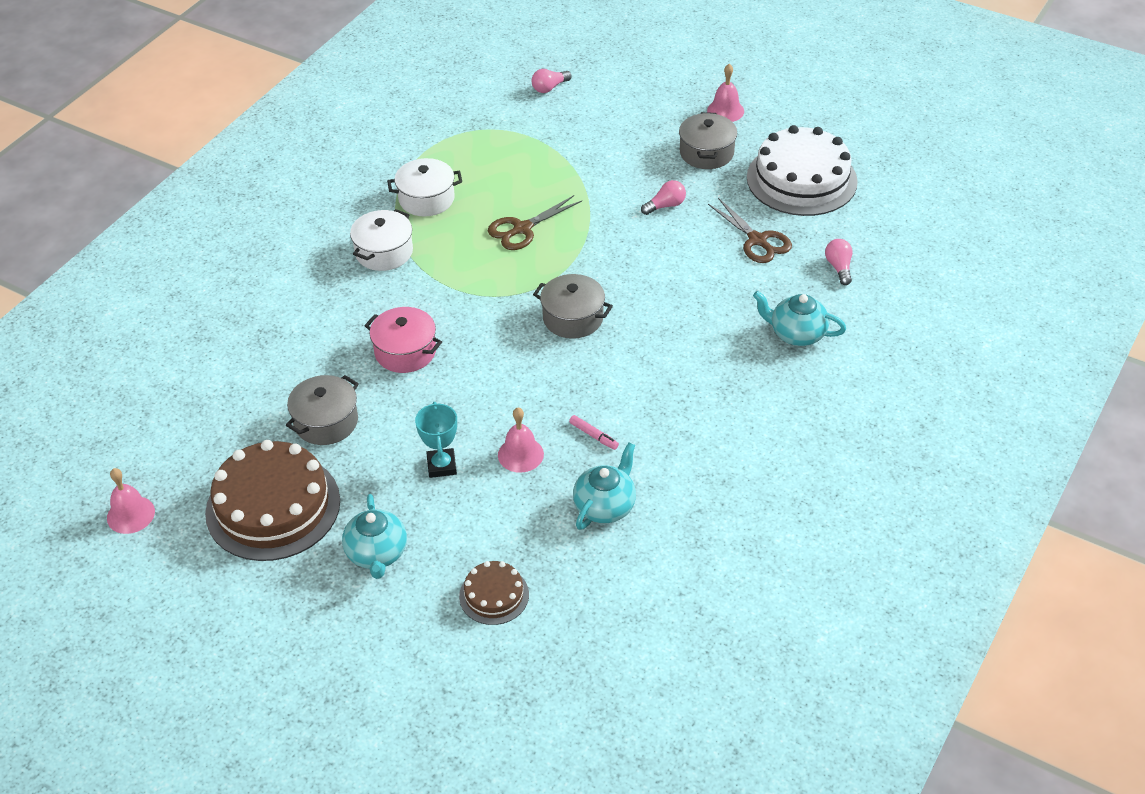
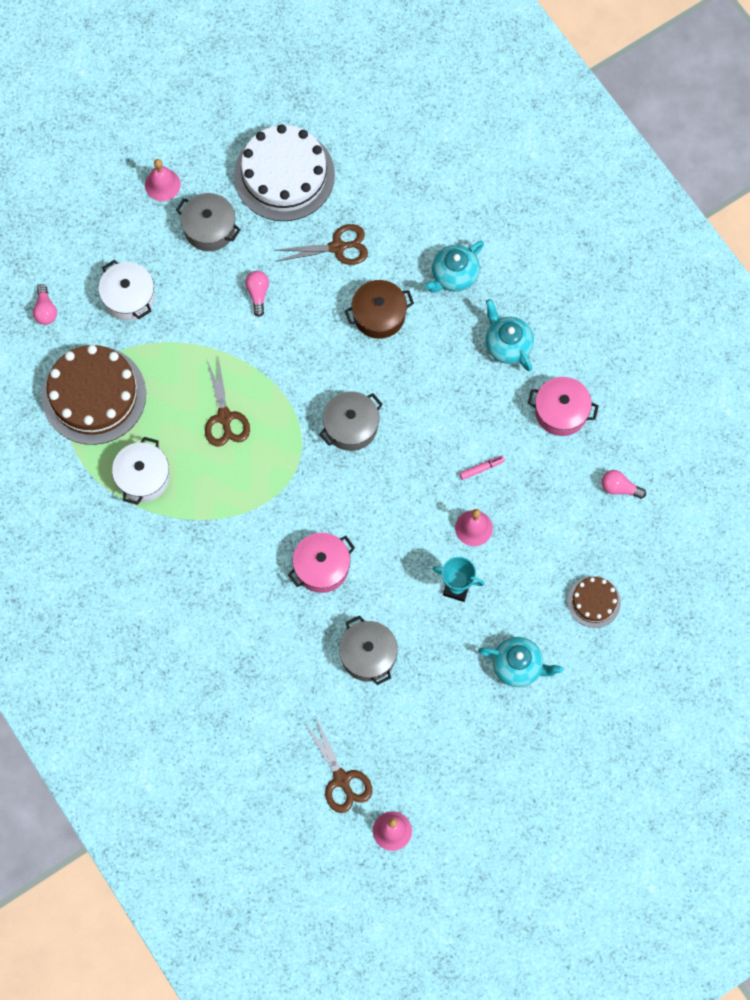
camera: 65 degrees left, 25 degrees up
brown cake [205,440,340,561] -> brown cake moved to [42,345,146,445]
white pot [350,209,413,271] -> white pot moved to [98,260,155,321]
turquoise teapot [573,442,636,530] -> turquoise teapot moved to [485,299,534,371]
pink light bulb [825,239,853,285] -> pink light bulb moved to [601,470,646,499]
none -> brown scissors [305,716,372,813]
none -> brown pot [345,280,414,339]
none -> pink pot [528,377,599,436]

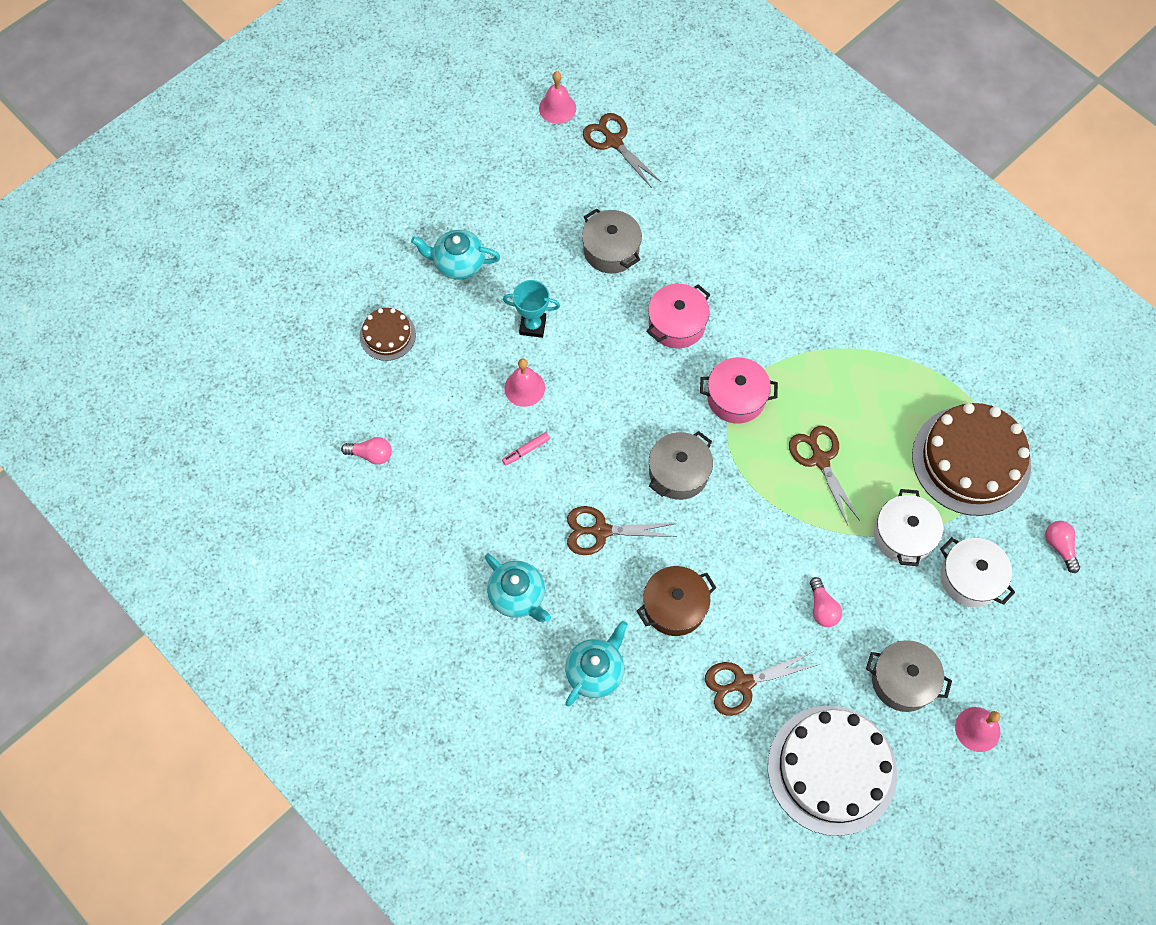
camera: 170 degrees right, 5 degrees down
white pot [112,437,169,505] -> white pot moved to [874,489,943,566]
pink pot [528,377,599,436] -> pink pot moved to [700,357,778,424]
none -> brown scissors [567,506,677,555]

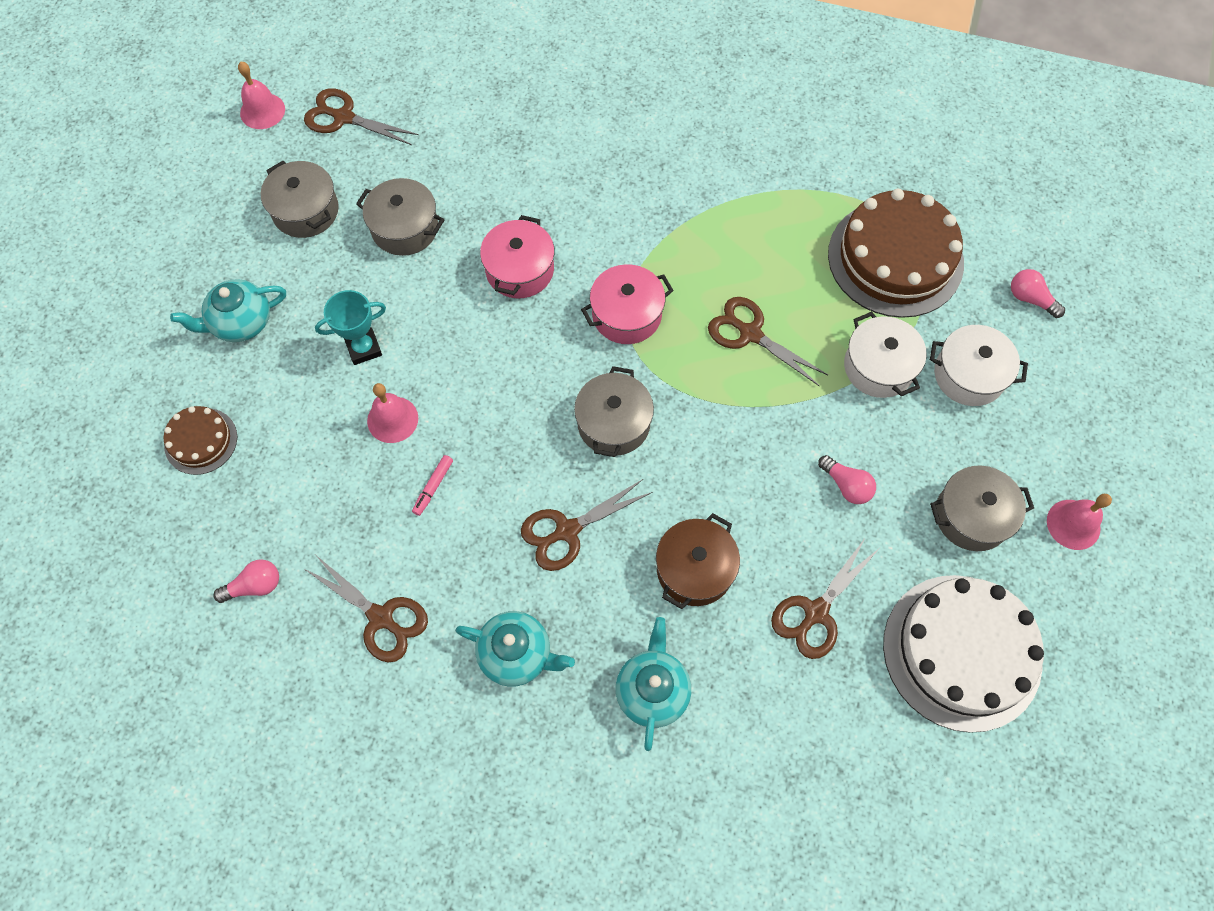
camera: 30 degrees left, 0 degrees up
none -> grey pot [261,161,339,238]
none -> brown scissors [303,556,428,662]

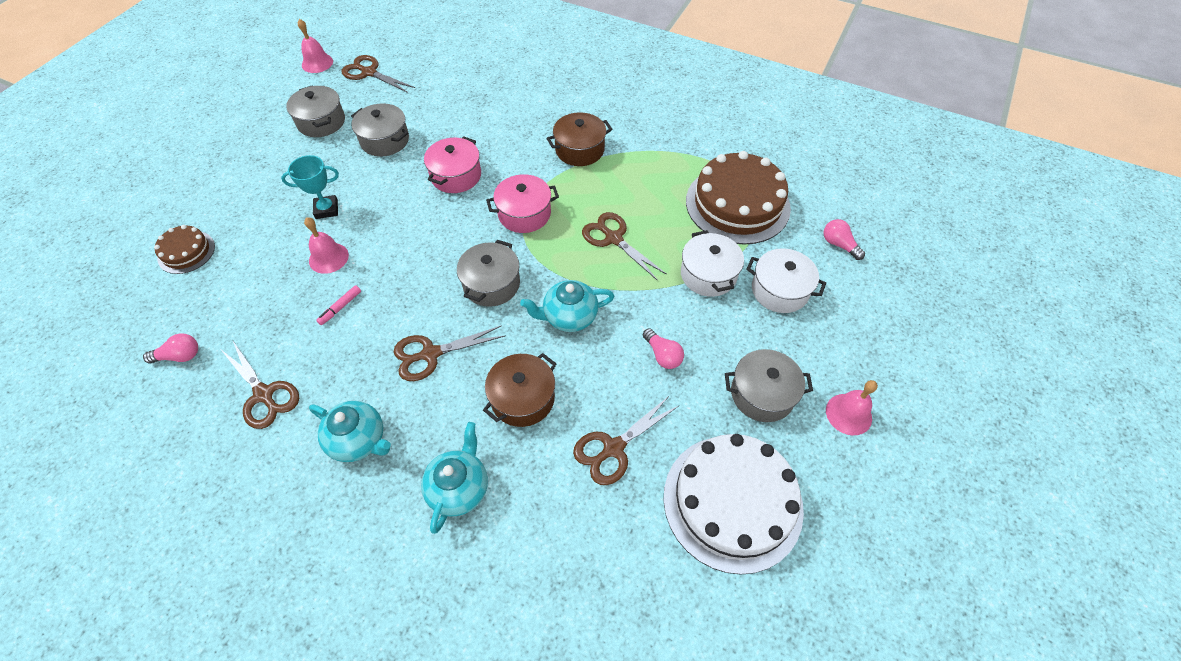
camera: 10 degrees right, 10 degrees down
turquoise teapot [170,279,286,342] -> turquoise teapot moved to [520,280,614,332]
none -> brown pot [546,112,612,166]

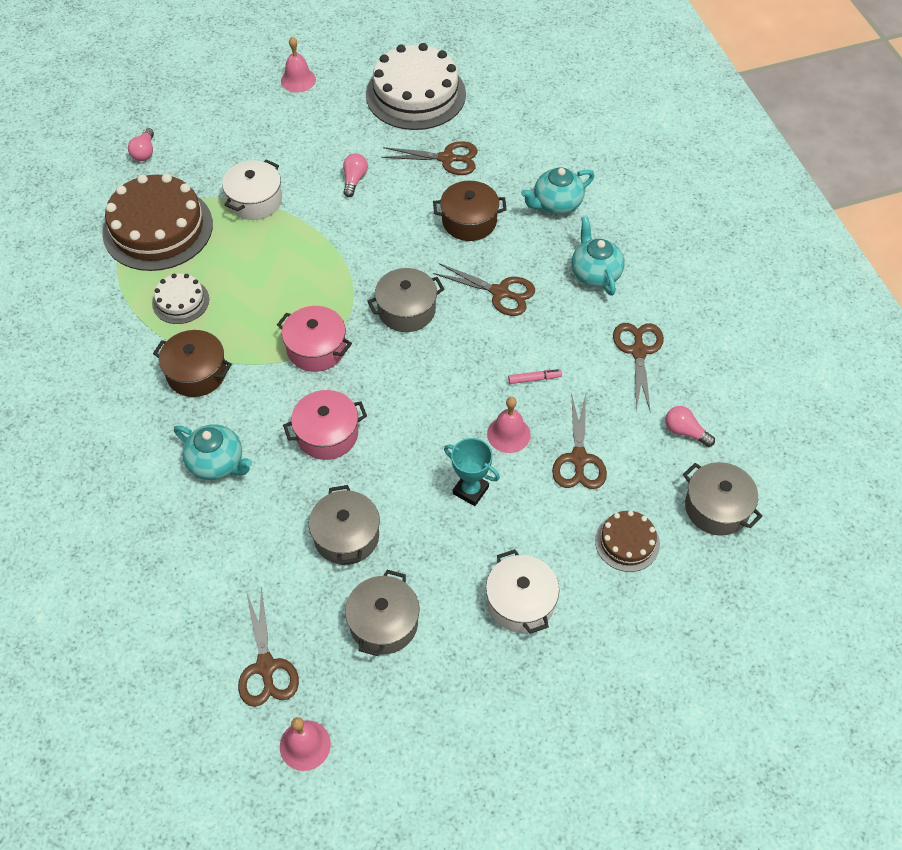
camera: 135 degrees left, 0 degrees up
turquoise teapot [520,280,614,332] -> turquoise teapot moved to [174,425,252,480]
brown scissors [582,212,667,281] -> brown scissors moved to [552,393,607,489]
grey pot [725,349,813,422] -> grey pot moved to [683,462,762,536]
white pot [746,248,826,313] -> white pot moved to [486,549,559,634]
none -> white cake [152,274,209,324]

